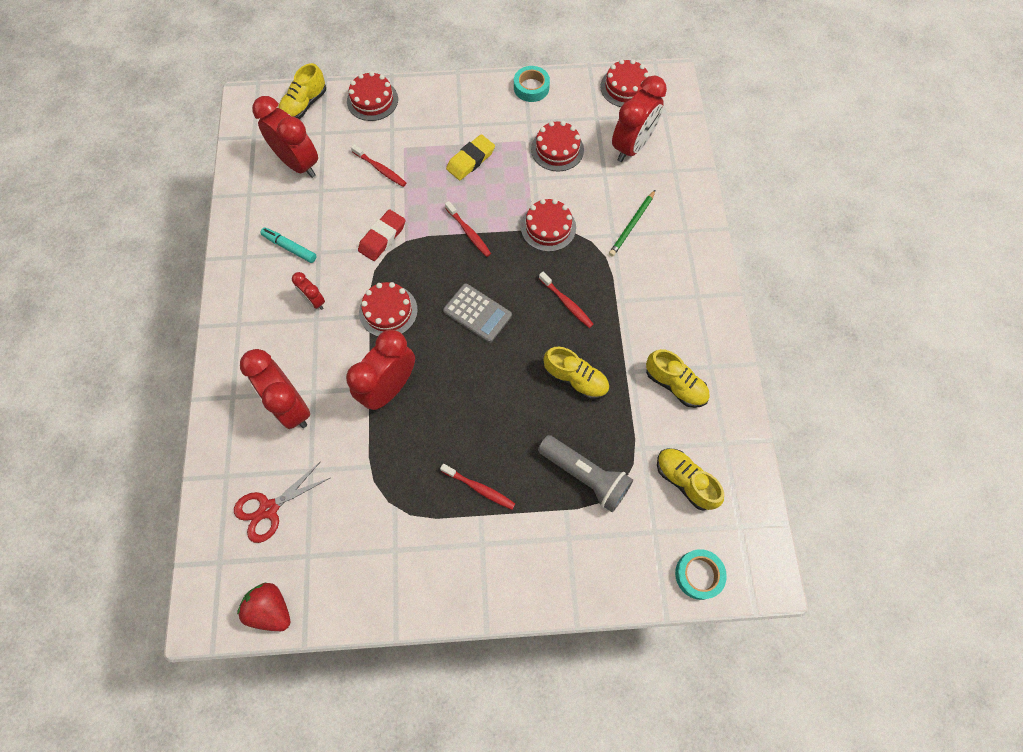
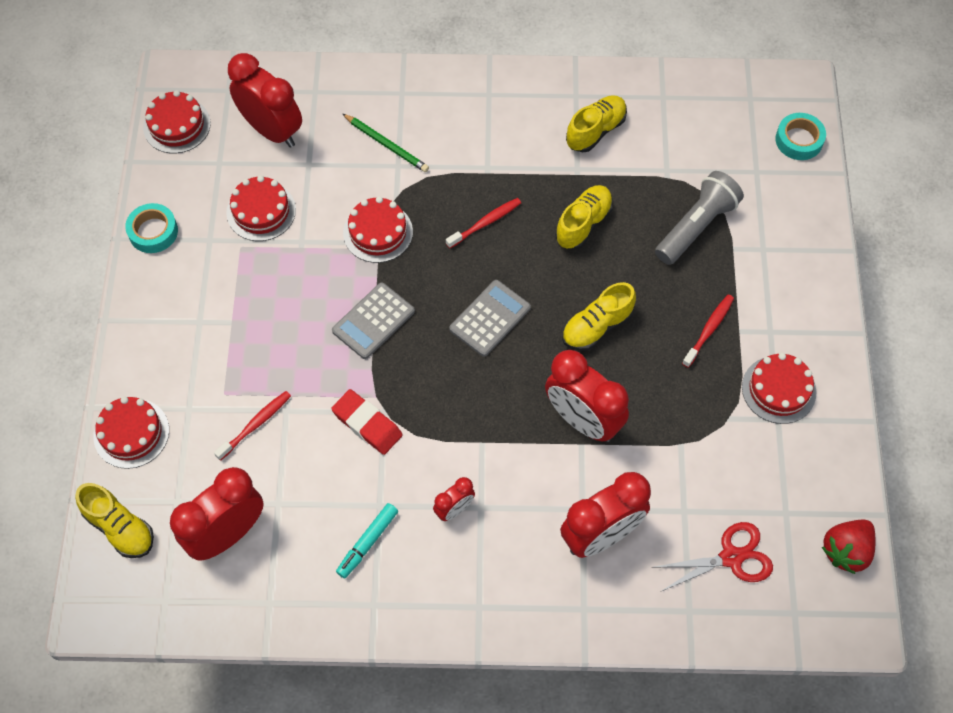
camera: 85 degrees left, 5 degrees down
red scissors [234,462,330,543] -> red scissors turned 75 degrees counterclockwise [655,522,773,591]
red cake [359,282,418,337] -> red cake moved to [742,353,816,424]
red toothbrush [445,201,491,257] -> grey calculator [332,283,415,359]
yellow eraser [446,134,495,180] -> none
yellow shoe [657,448,724,511] -> yellow shoe moved to [562,282,636,351]

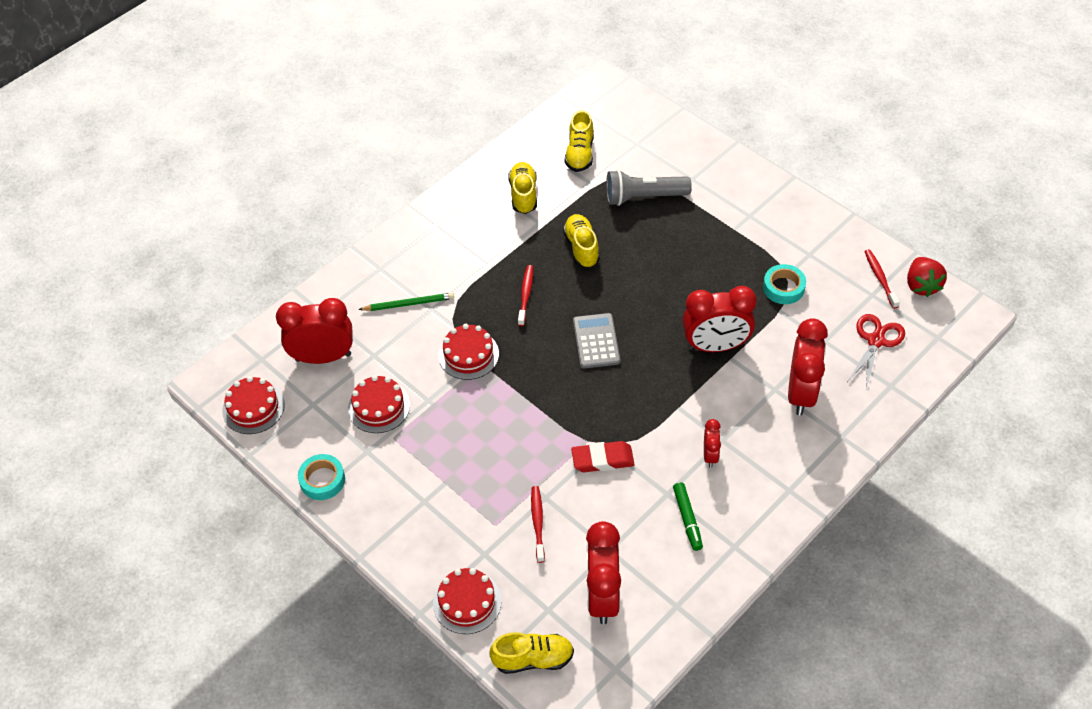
camera: 45 degrees left, 10 degrees down
grey calculator [332,283,415,359] -> none
turquoise marker [336,503,398,578] -> green marker [673,482,703,551]
yellow shoe [562,282,636,351] -> yellow shoe moved to [565,110,594,172]
grey flashlight [655,171,744,265] -> grey flashlight turned 90 degrees counterclockwise [606,170,692,206]
red toothbrush [682,294,734,368] -> red toothbrush moved to [864,249,900,309]
red cake [742,353,816,424] -> none
turquoise tape [775,113,826,160] -> turquoise tape moved to [763,264,806,304]

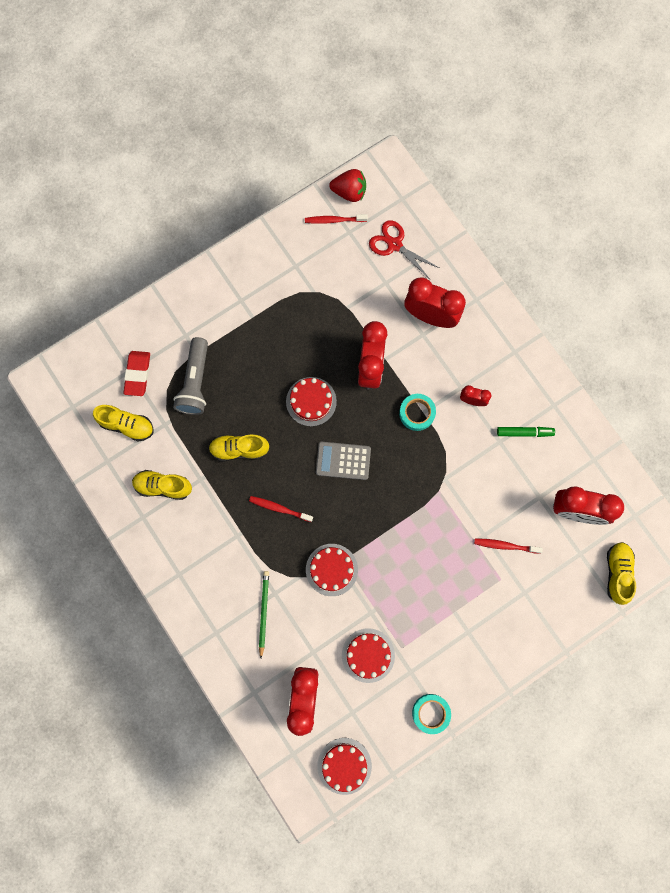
camera: 80 degrees left, 25 degrees up
red cake [433,568,502,634] -> red cake moved to [286,377,337,426]
red eraser [571,441,635,472] -> red eraser moved to [123,351,150,396]
turquoise tape [763,264,806,304] -> turquoise tape moved to [399,394,436,431]

